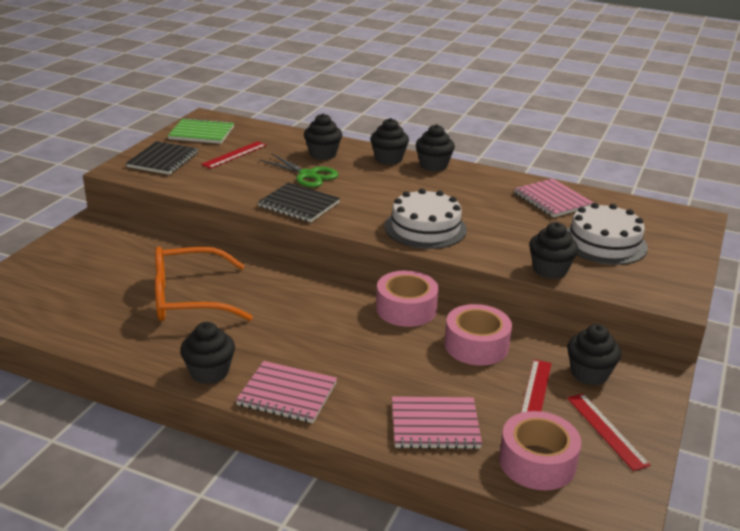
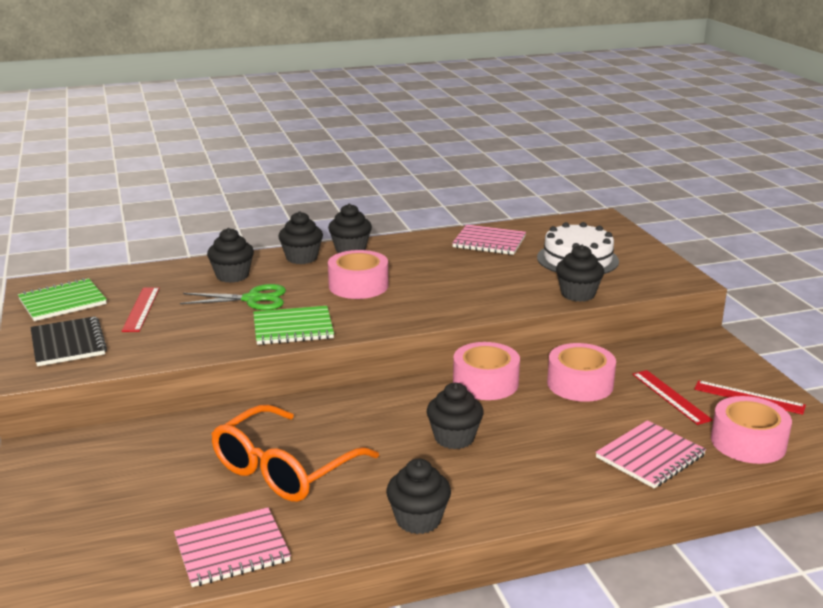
camera: 40 degrees left, 5 degrees down
pink notebook [236,361,337,423] -> pink notebook moved to [174,507,291,587]
black notebook [258,183,340,222] -> green notebook [253,306,334,345]
white cake [385,188,467,249] -> none
black cupcake [567,324,622,385] -> black cupcake moved to [427,383,484,449]
none -> pink tape [328,250,388,299]

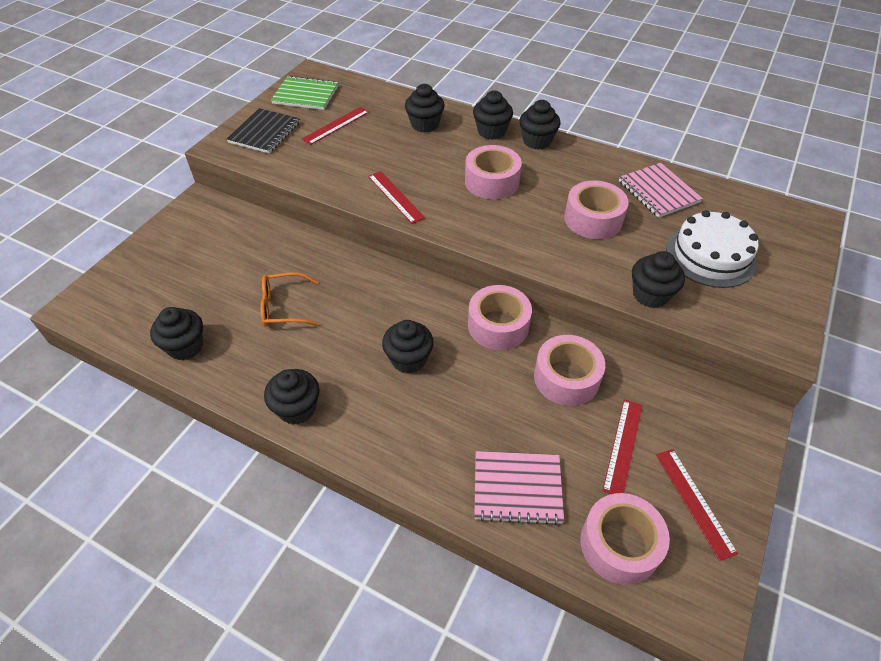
camera: 45 degrees right, 25 degrees up
pink notebook [174,507,291,587] -> black cupcake [150,307,203,360]
green scissors [180,284,286,310] -> none
orange glasses [211,405,379,502] -> orange glasses [260,272,319,327], size x0.59
green notebook [253,306,334,345] -> red ruler [368,171,425,224]
none -> pink tape [564,180,629,239]

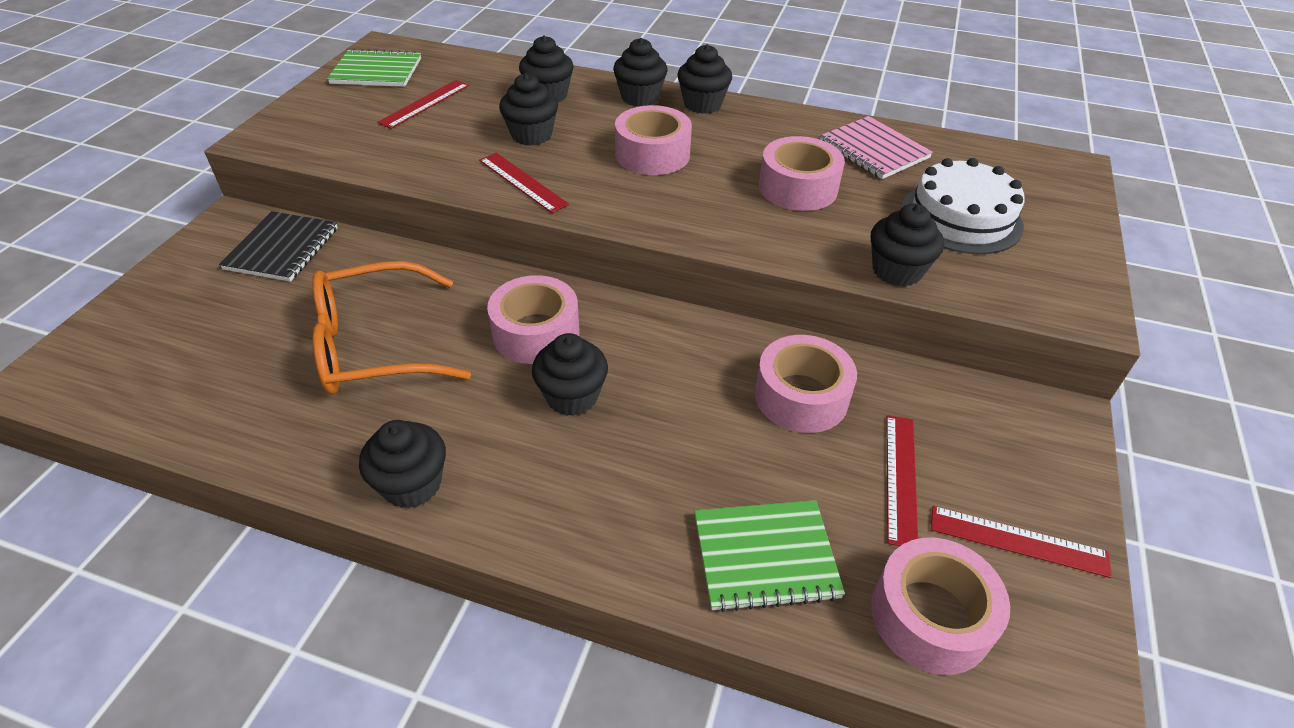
camera: 10 degrees left, 5 degrees down
black cupcake [150,307,203,360] -> black cupcake moved to [499,73,558,146]
black notebook [227,108,300,153] -> black notebook moved to [219,211,338,282]
orange glasses [260,272,319,327] -> orange glasses [312,261,471,395], size x1.69
pink tape [468,285,532,350] -> pink tape moved to [487,275,579,364]
pink notebook [474,451,564,525] -> green notebook [694,500,845,612]
red ruler [656,449,738,561] -> red ruler turned 45 degrees counterclockwise [931,506,1112,578]

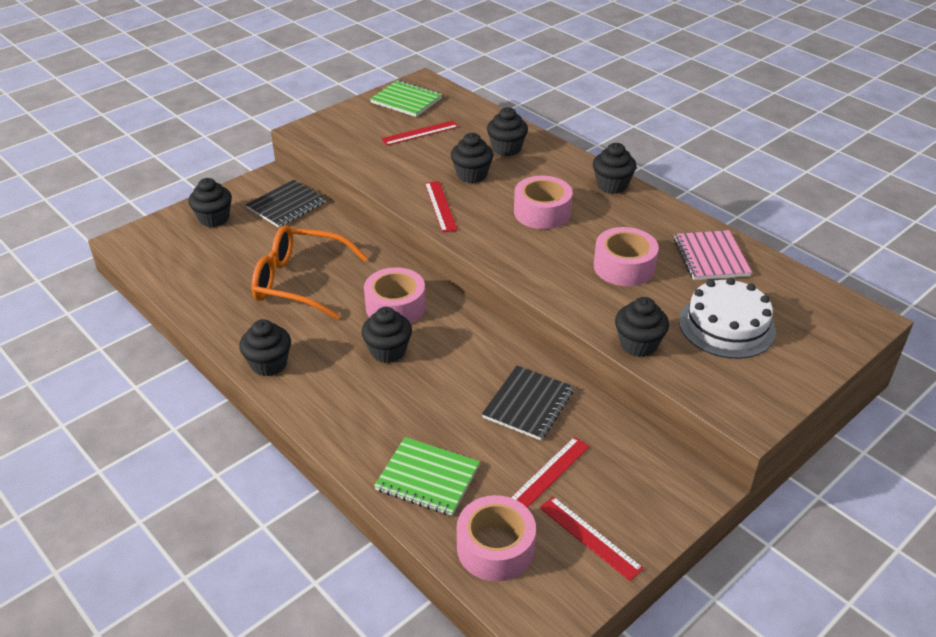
camera: 30 degrees right, 5 degrees down
black cupcake [613,38,668,107] -> black cupcake moved to [188,178,232,227]
pink tape [755,335,857,433] -> black notebook [482,366,574,440]

